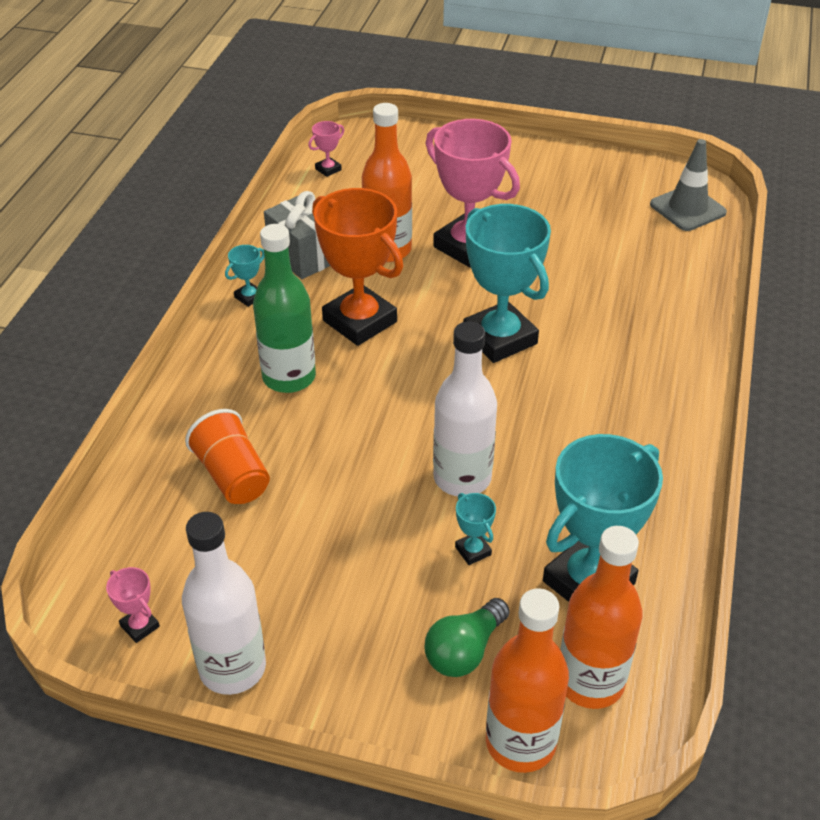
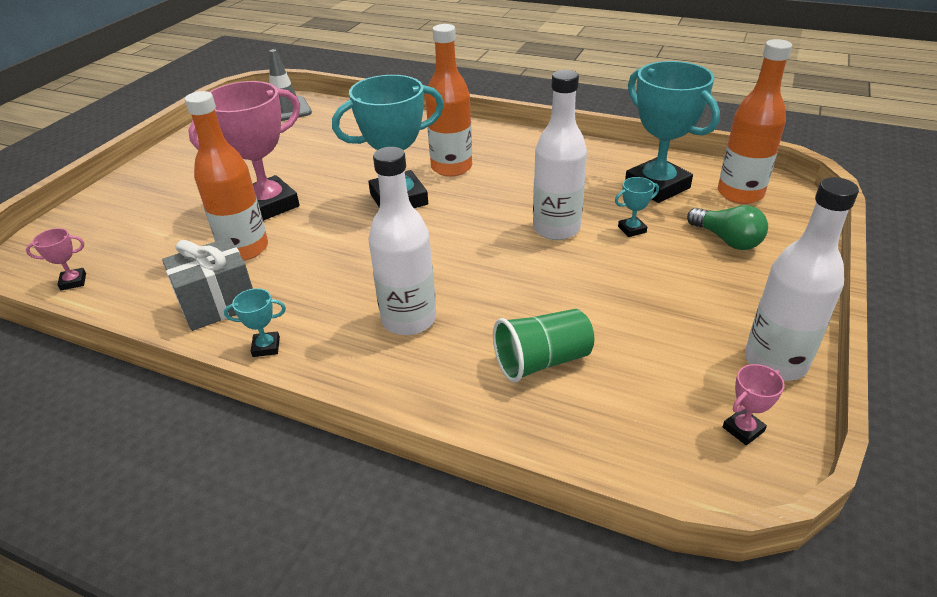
camera: 80 degrees left, 5 degrees down
orange cup [185,409,270,504] -> green cup [493,309,594,383]
turquoise trophy [225,245,264,307] -> turquoise trophy turned 60 degrees counterclockwise [224,288,286,357]
green bottle [253,224,316,393] -> white bottle [369,147,436,335]
pink trophy [308,121,344,177] -> pink trophy turned 75 degrees counterclockwise [26,228,86,290]
orange trophy [312,188,403,346] -> none
orange bottle [486,588,569,773] -> orange bottle moved to [426,24,472,177]

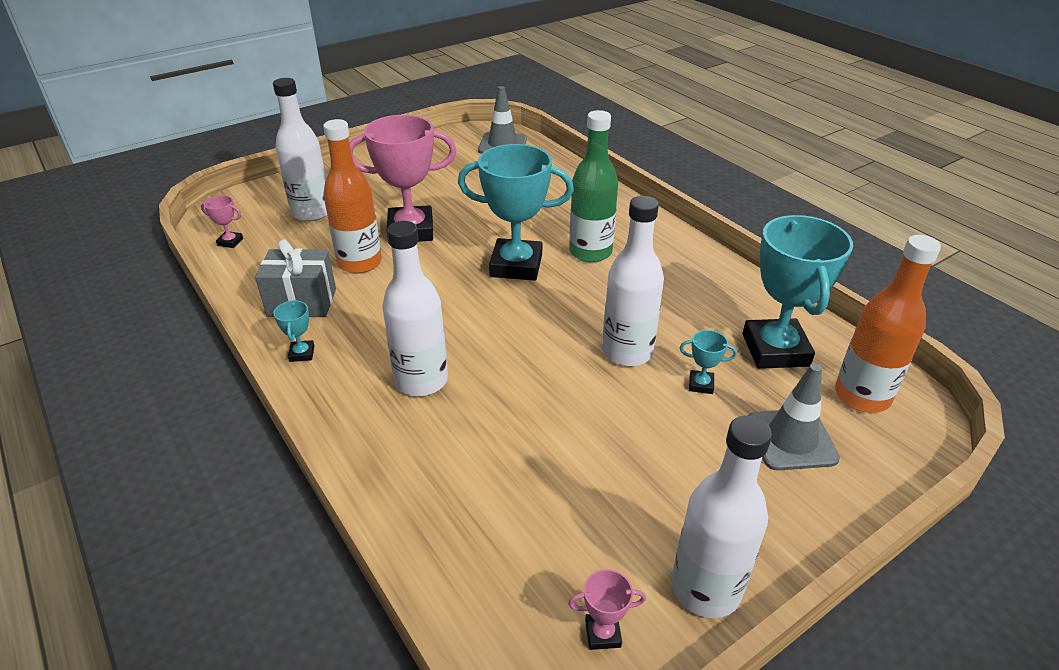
camera: 30 degrees right, 0 degrees up
turquoise trophy [224,288,286,357] -> turquoise trophy turned 60 degrees clockwise [273,300,314,362]
orange bottle [426,24,472,177] -> green bottle [569,110,618,262]
green cup [493,309,594,383] -> none
green light bulb [687,205,768,250] -> grey traffic cone [748,363,840,471]
none -> white bottle [273,78,327,222]

